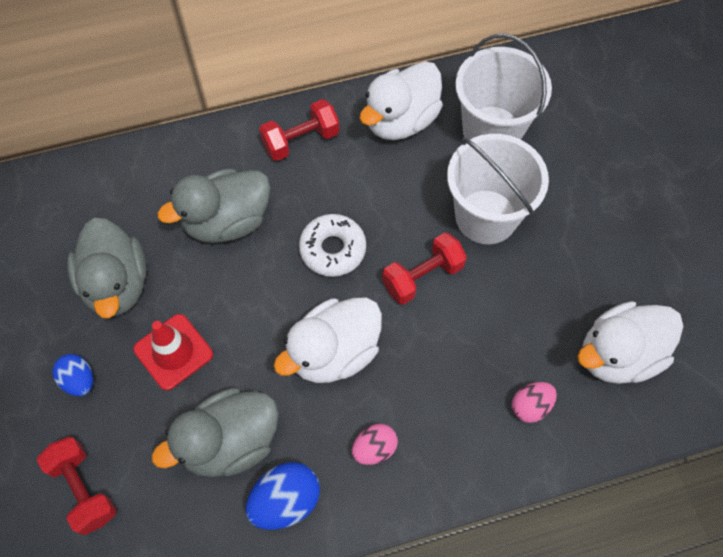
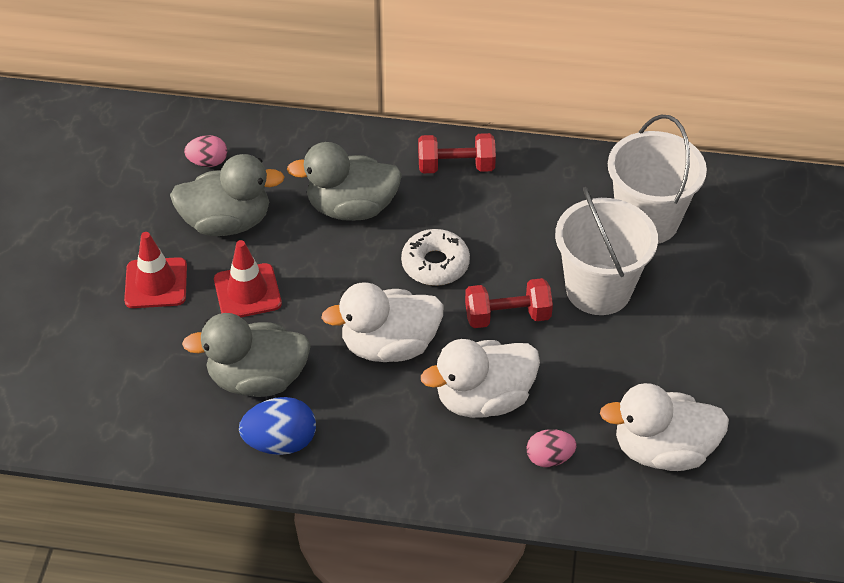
camera: 25 degrees right, 15 degrees down
red dumbbell [37,437,117,535] -> none
blue egg [53,354,93,396] -> red traffic cone [124,232,187,308]
grey duck [67,218,147,318] -> grey duck turned 105 degrees counterclockwise [170,154,285,236]
pink egg [352,424,398,465] -> pink egg moved to [184,135,227,167]
white duck [360,61,443,140] -> white duck moved to [421,339,540,418]

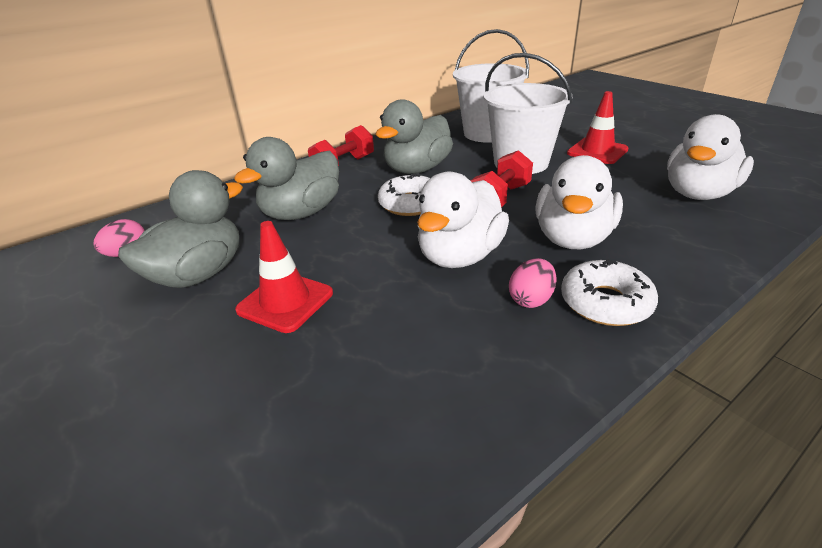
camera: 45 degrees left, 15 degrees down
red traffic cone [124,232,187,308] -> red traffic cone moved to [567,91,629,164]
grey duck [182,313,311,397] -> grey duck moved to [375,99,453,174]
blue egg [239,397,316,455] -> none
pink egg [526,429,576,467] -> pink egg moved to [509,258,556,308]
none -> white donut [561,259,658,326]

